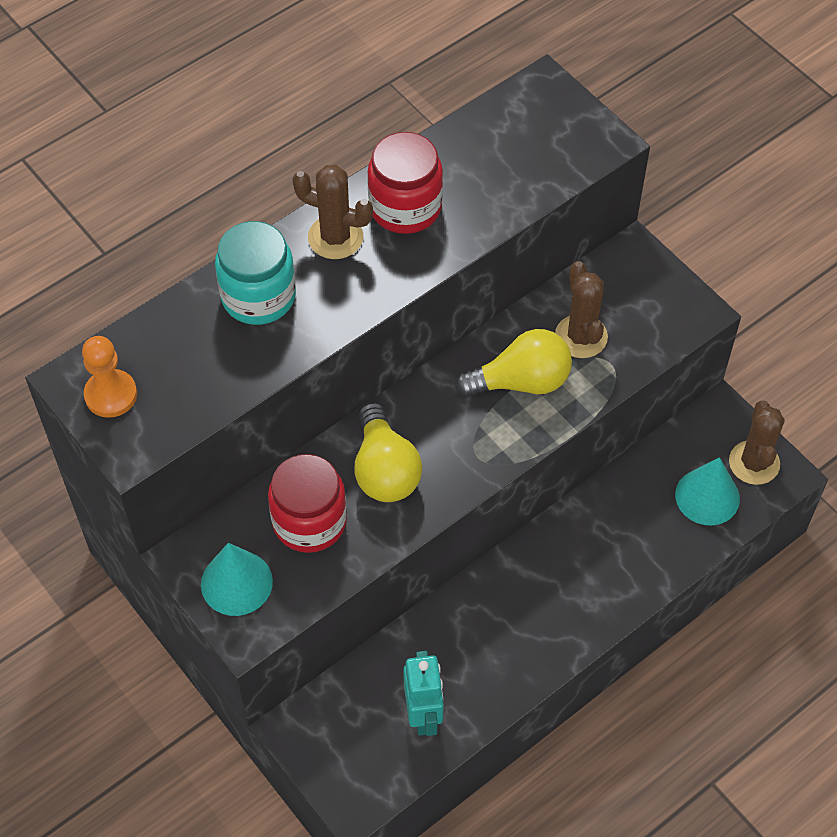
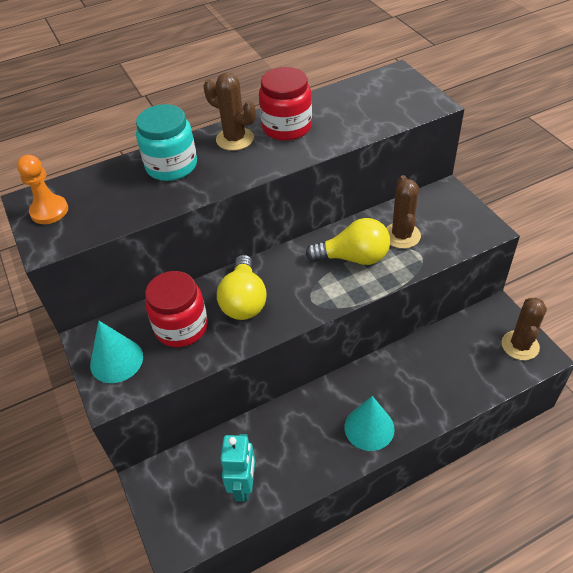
camera: 15 degrees right, 10 degrees down
turquoise cone [675,457,740,526] -> turquoise cone moved to [344,396,394,451]

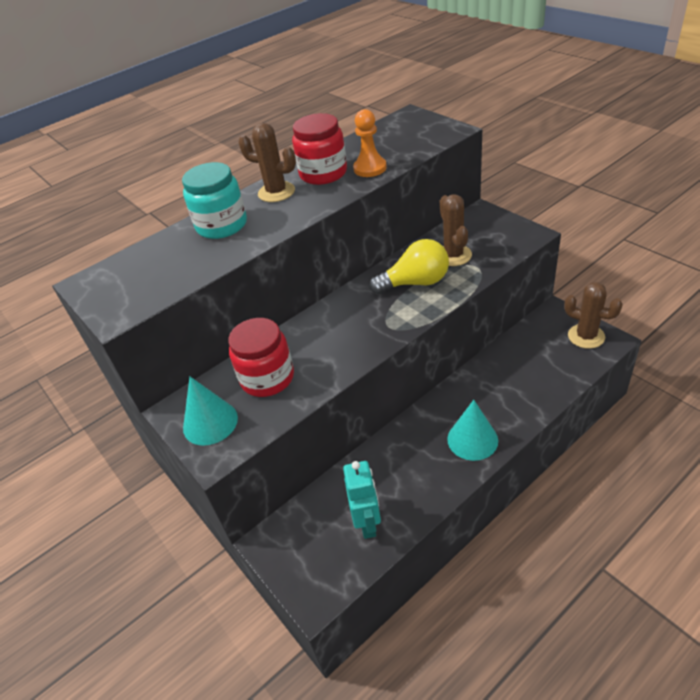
camera: 10 degrees left, 5 degrees down
orange pawn [17,155,68,224] -> orange pawn moved to [353,109,387,177]
yellow light bulb [217,255,267,320] -> none
brown cactus [502,298,547,360] -> brown cactus turned 60 degrees counterclockwise [564,282,623,349]

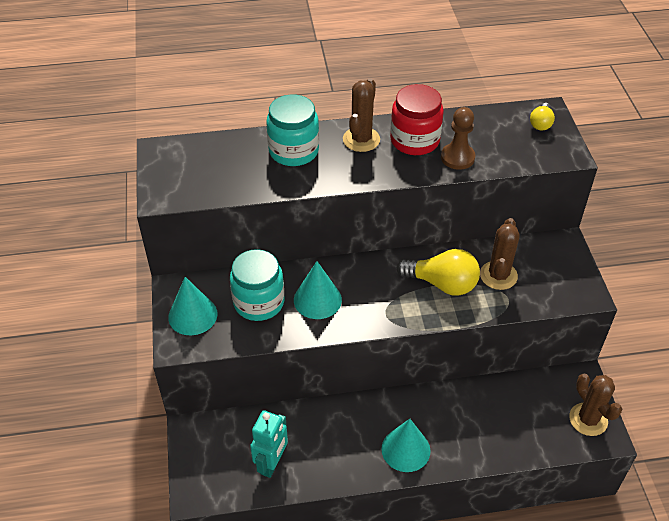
camera: 25 degrees right, 5 degrees up
red jar [228,318,294,397] -> turquoise jar [230,249,284,321]
brown cactus [238,123,296,202] -> brown cactus turned 60 degrees clockwise [343,78,380,152]
orange pawn [353,109,387,177] -> brown pawn [441,107,475,170]
none -> turquoise cone [294,261,342,319]
none -> yellow light bulb [530,103,555,131]

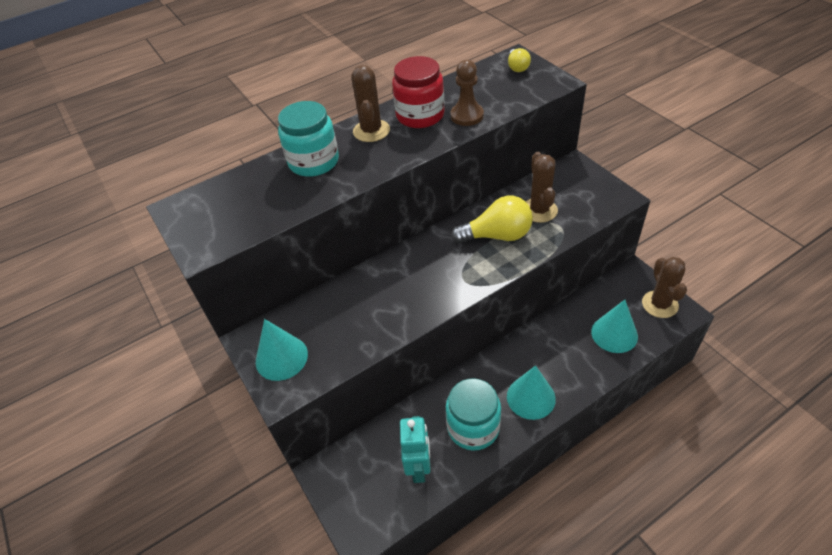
camera: 20 degrees left, 0 degrees up
turquoise jar [230,249,284,321] -> turquoise jar moved to [446,378,501,451]
turquoise cone [294,261,342,319] -> turquoise cone moved to [591,300,638,353]
brown cactus [569,374,622,436] -> brown cactus turned 45 degrees clockwise [642,257,687,318]

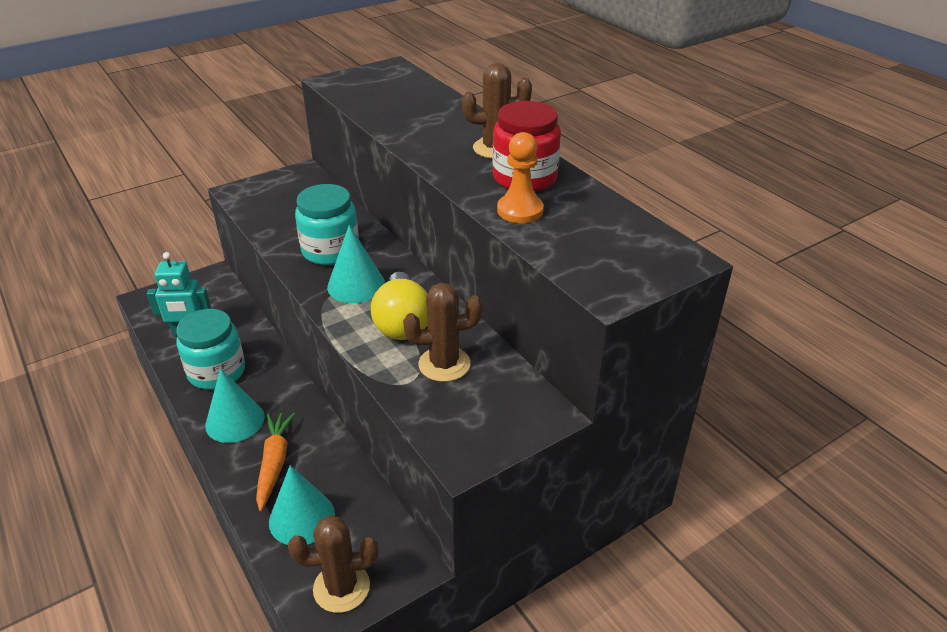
camera: 85 degrees right, 10 degrees down
turquoise cone [256,319,308,381] -> turquoise cone moved to [327,225,385,303]
turquoise jar [278,101,339,177] -> turquoise jar moved to [295,184,359,265]
brown pawn [451,60,484,126] -> orange pawn [497,132,544,223]
yellow light bulb [508,48,531,72] -> none
none -> orange carrot [256,413,295,512]

